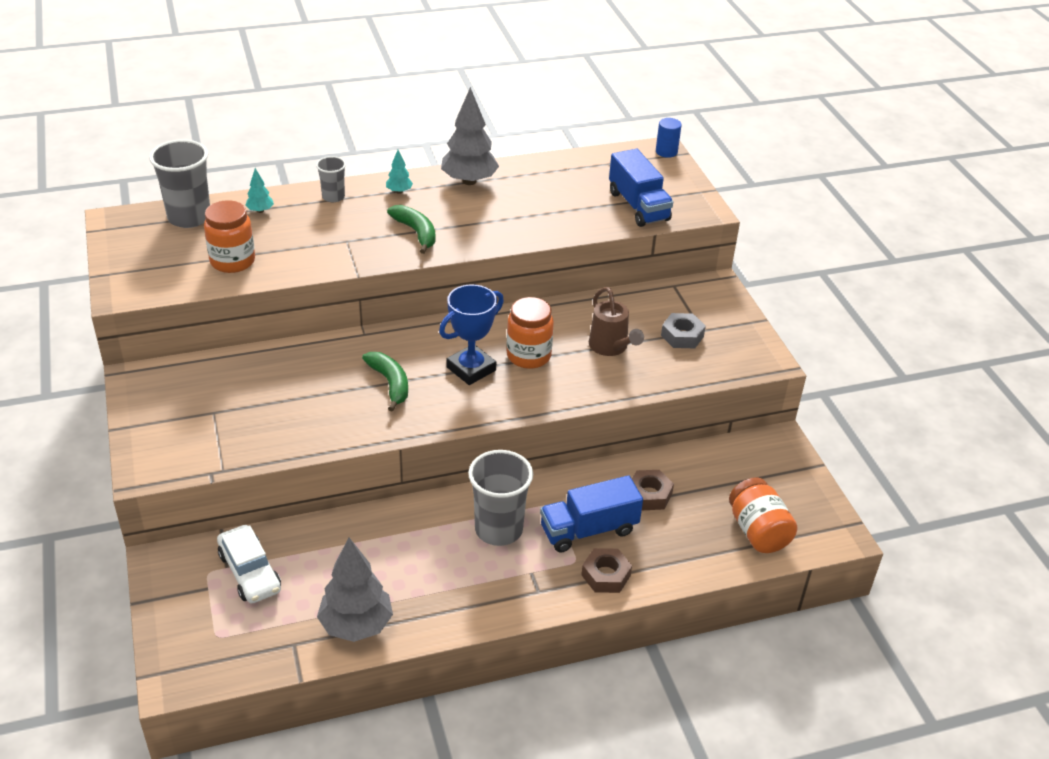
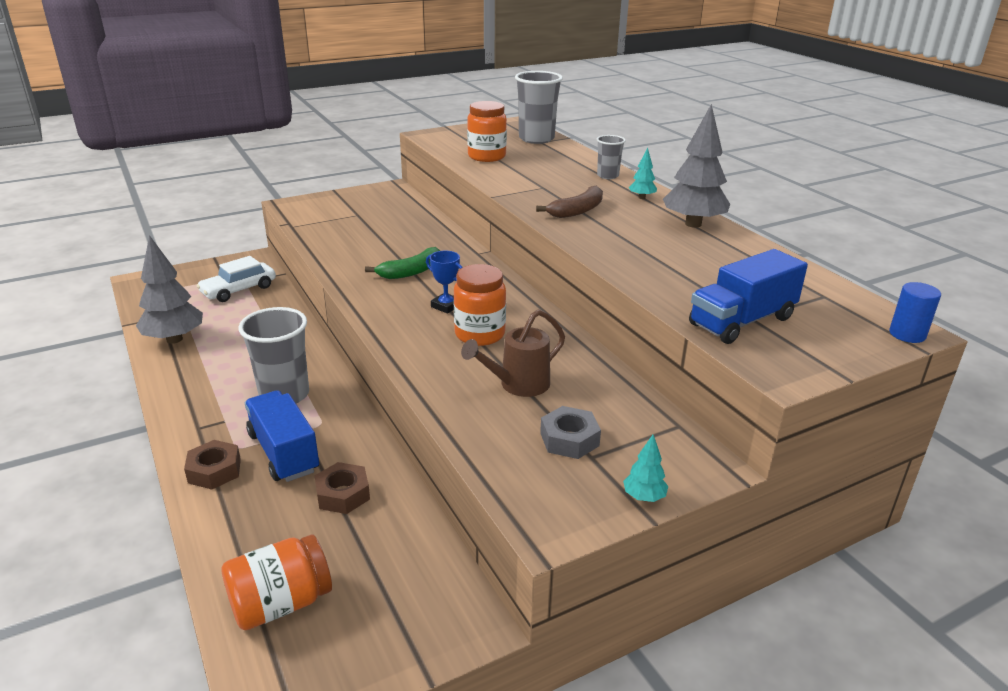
camera: 80 degrees right, 10 degrees down
turquoise tree [245,168,274,213] -> turquoise tree moved to [623,435,668,502]
green banana [387,205,436,254] -> brown banana [536,186,603,218]
blue trophy [439,284,504,385] -> blue trophy [426,251,463,314], size x0.59

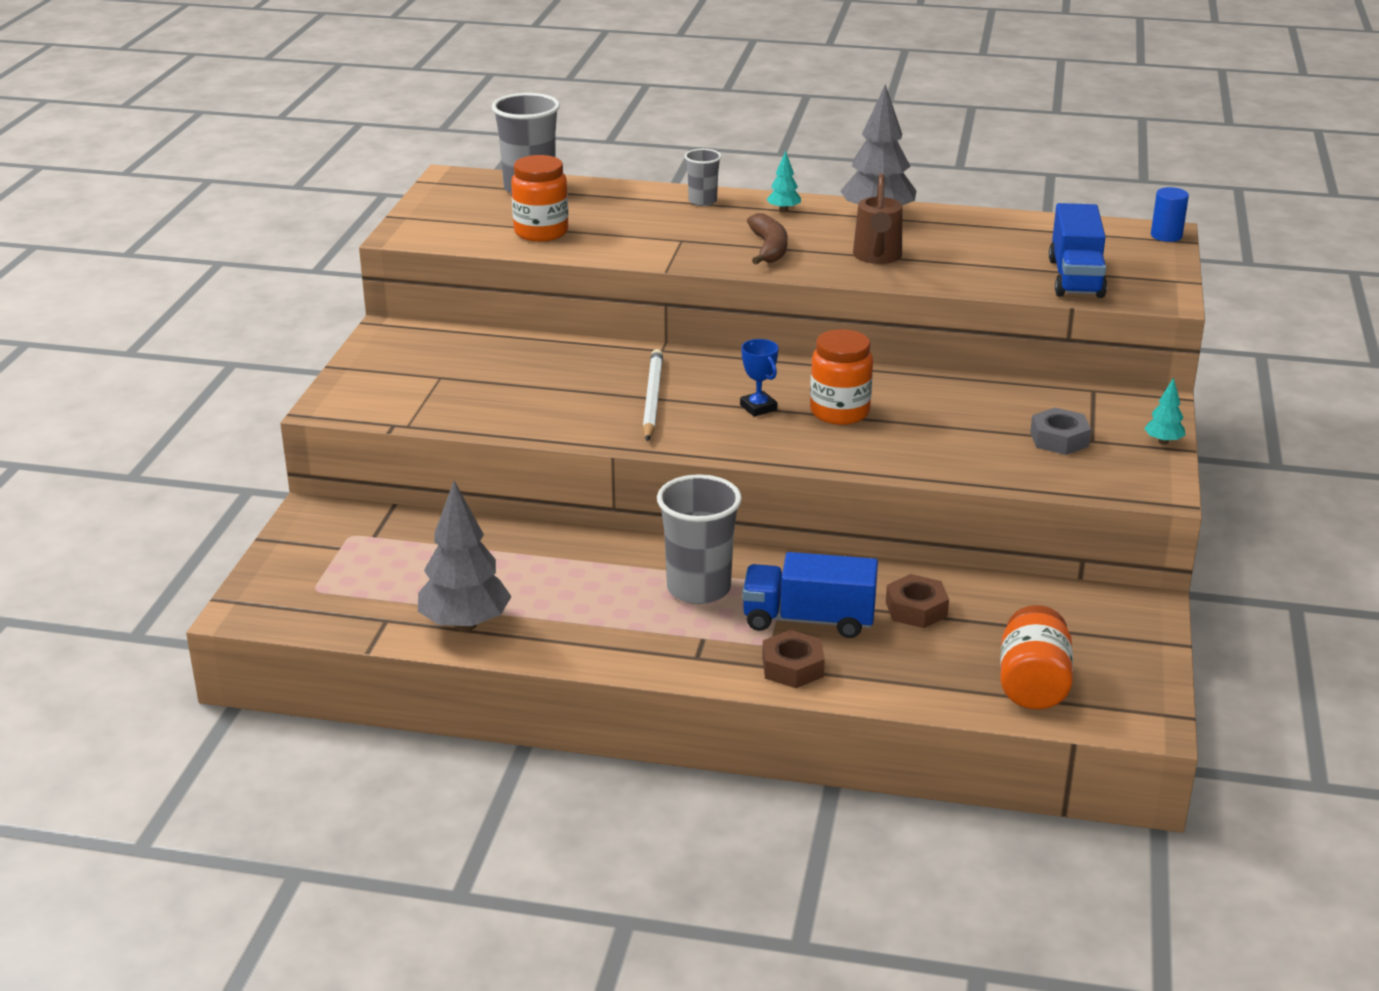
camera: 50 degrees left, 0 degrees up
white car [197,256,276,302] -> none
green banana [365,247,440,279] -> white pencil [642,349,663,441]
blue trophy [426,251,463,314] -> blue trophy turned 75 degrees clockwise [740,339,778,417]
brown watering can [461,309,565,397] -> brown watering can moved to [853,174,902,264]

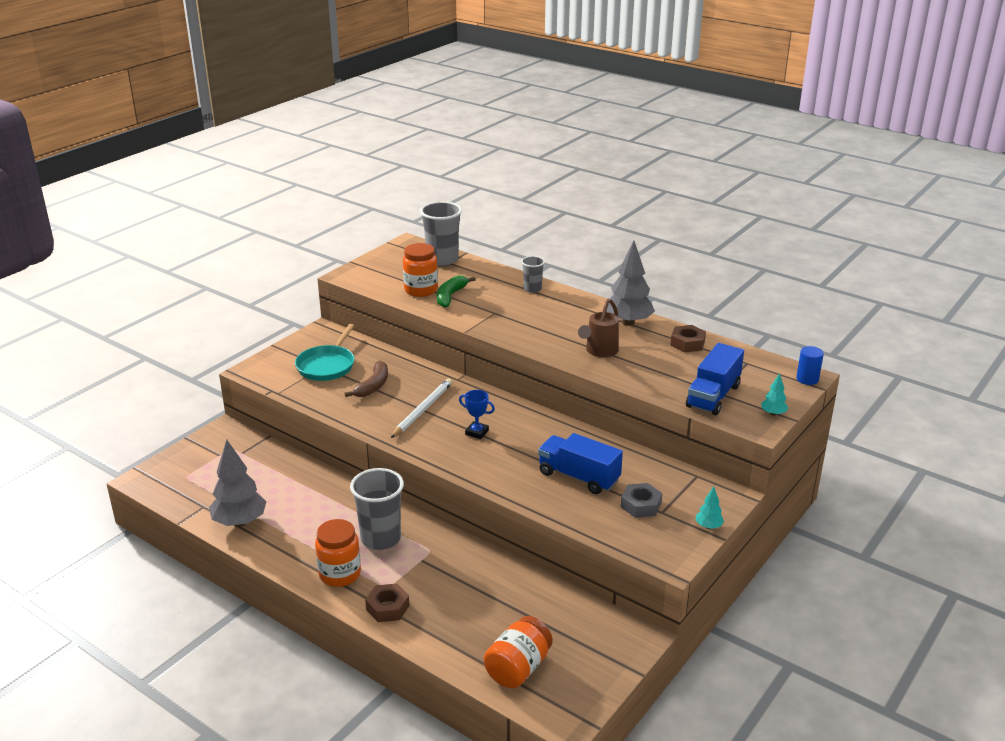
camera: 25 degrees right, 0 degrees up
blue trophy [740,339,778,417] -> blue trophy turned 60 degrees counterclockwise [459,390,495,439]
blue truck [742,552,878,638] -> blue truck moved to [538,433,623,494]
brown banana [747,213,788,264] -> brown banana moved to [344,361,388,397]
turquoise tree [766,151,801,212] -> turquoise tree moved to [761,373,788,416]
orange jar [810,329,873,425] -> orange jar moved to [315,519,361,587]
brown nut [886,574,949,628] -> brown nut moved to [670,325,706,353]
none -> turquoise pan [295,324,355,381]
none -> green banana [437,276,476,308]

